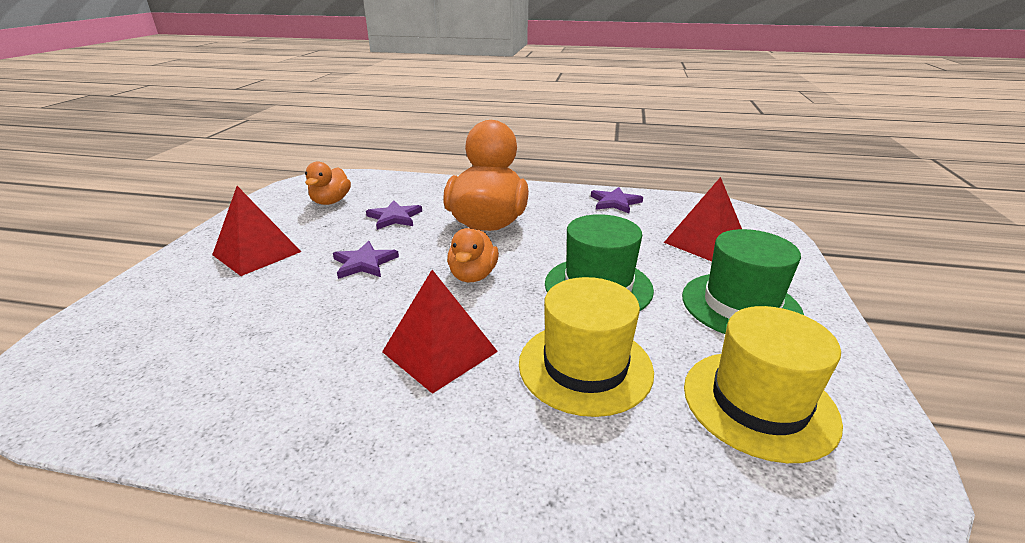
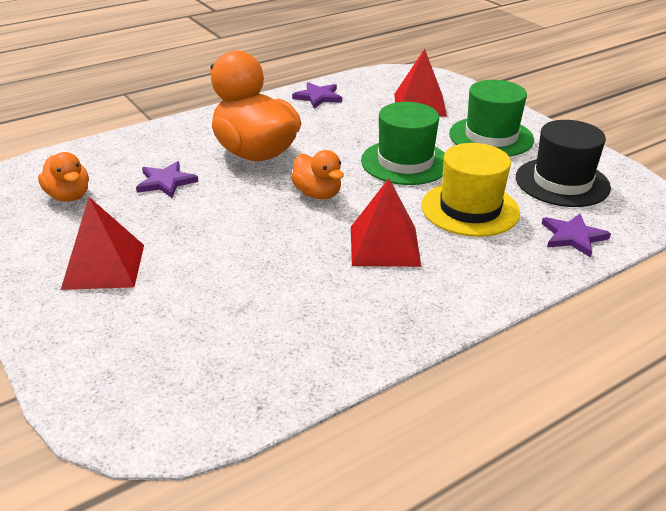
camera: 45 degrees left, 5 degrees up
purple star [333,241,399,279] -> purple star moved to [542,214,611,258]
yellow hat [684,306,843,463] -> black hat [516,120,611,207]

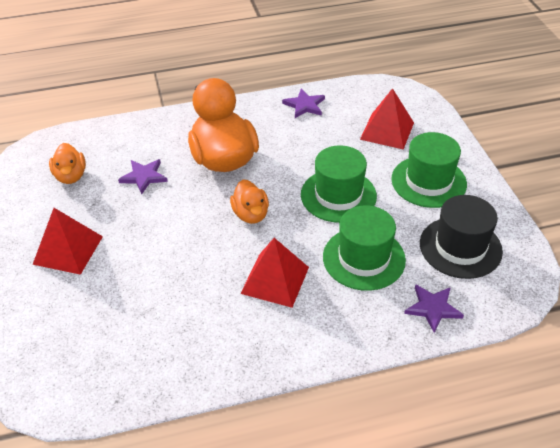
camera: 20 degrees right, 10 degrees up
yellow hat [421,143,520,237] -> green hat [323,205,406,291]

